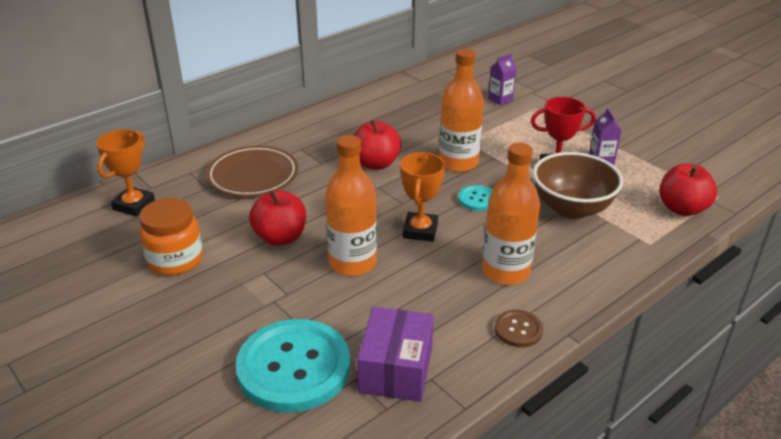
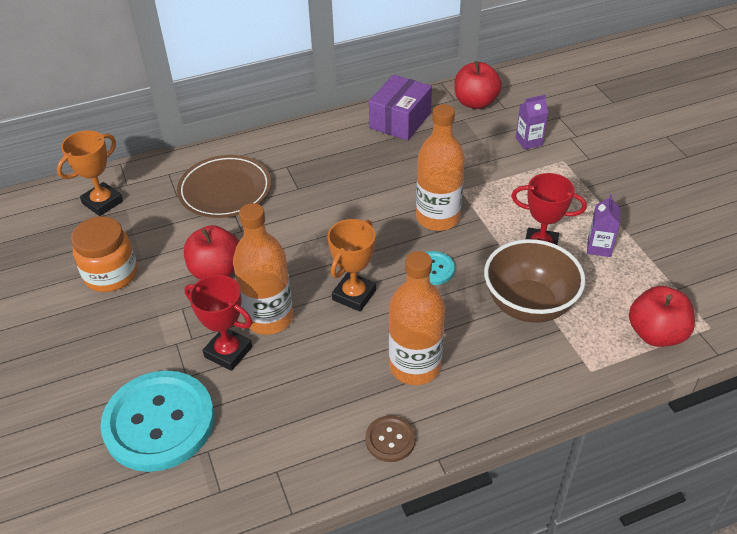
camera: 20 degrees right, 10 degrees up
red apple [354,120,401,170] -> red apple moved to [454,61,502,109]
purple box [357,307,434,402] -> purple box moved to [369,75,432,141]
none -> red trophy [185,275,252,371]

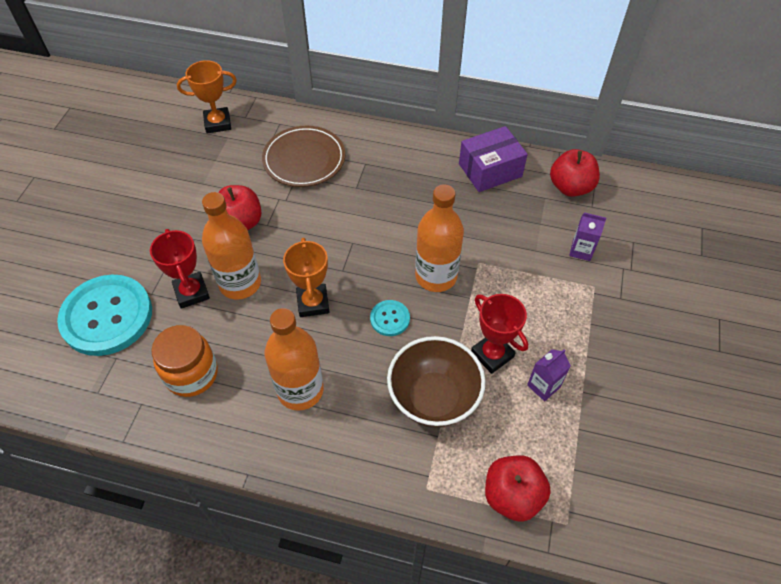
camera: 35 degrees right, 10 degrees up
orange jar [71,216,137,292] -> orange jar moved to [151,325,218,397]
orange trophy [328,219,376,312] -> orange trophy turned 75 degrees counterclockwise [283,238,330,317]
brown button [365,415,416,462] -> none

